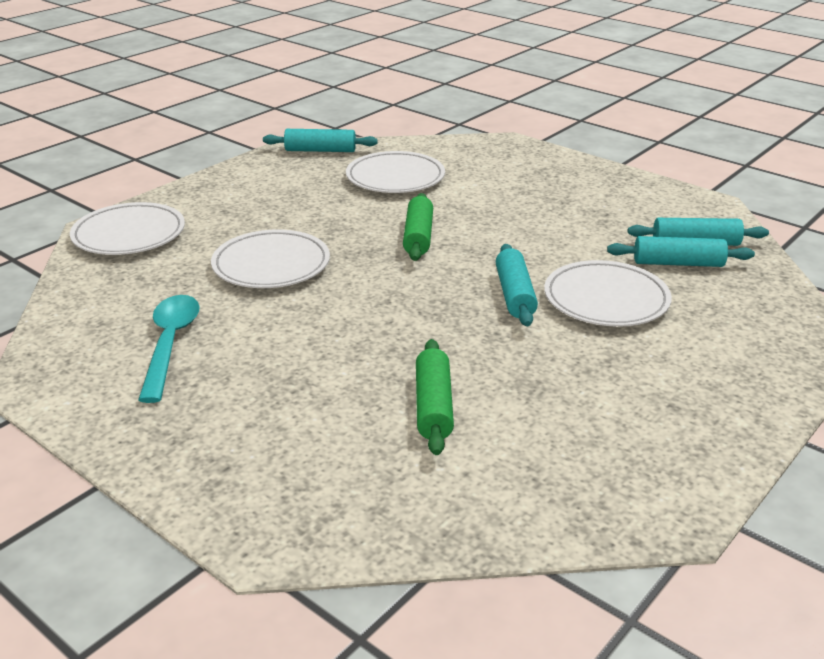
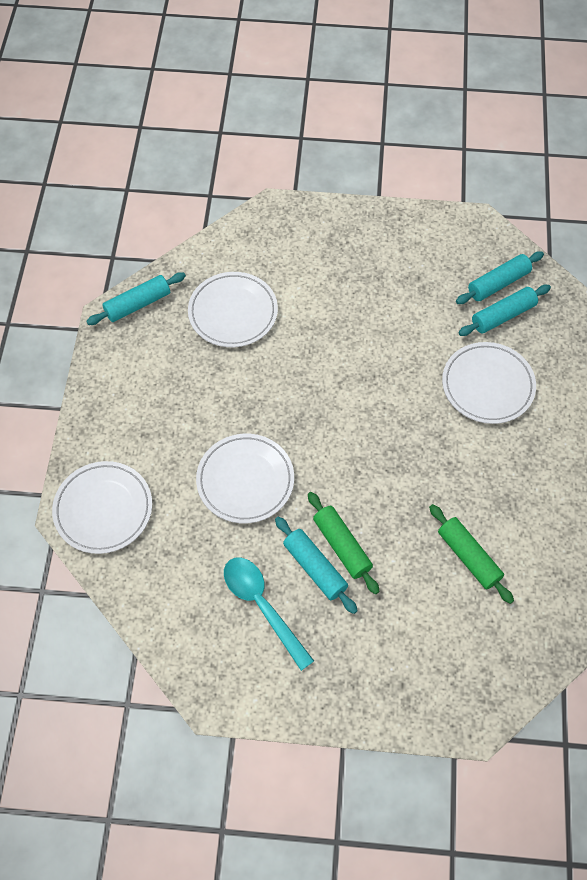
camera: 35 degrees left, 30 degrees up
green rolling pin [403,193,433,261] -> green rolling pin moved to [308,492,380,594]
turquoise rolling pin [496,244,538,326] -> turquoise rolling pin moved to [275,517,358,614]

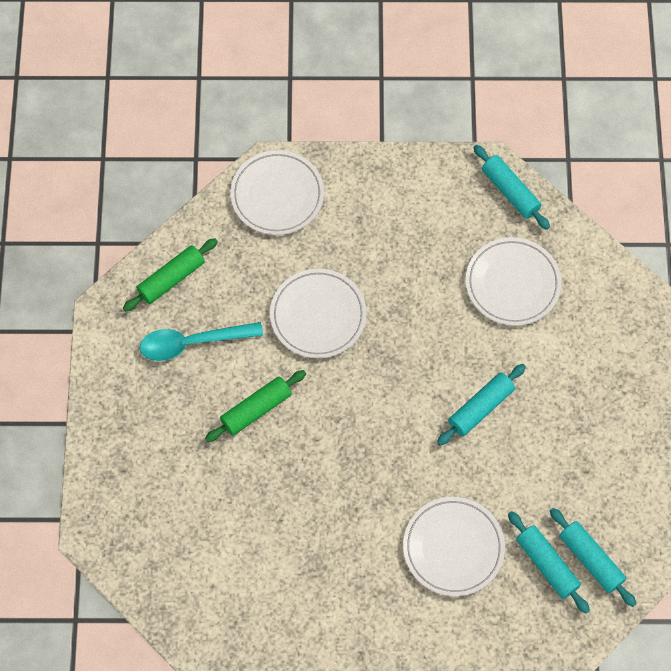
camera: 85 degrees right, 5 degrees up
turquoise spoon [224,558,314,671] -> turquoise spoon turned 150 degrees counterclockwise [140,322,263,361]
turquoise rolling pin [275,517,358,614] -> turquoise rolling pin moved to [437,364,526,445]
green rolling pin [429,504,514,604] -> green rolling pin moved to [123,238,218,312]

